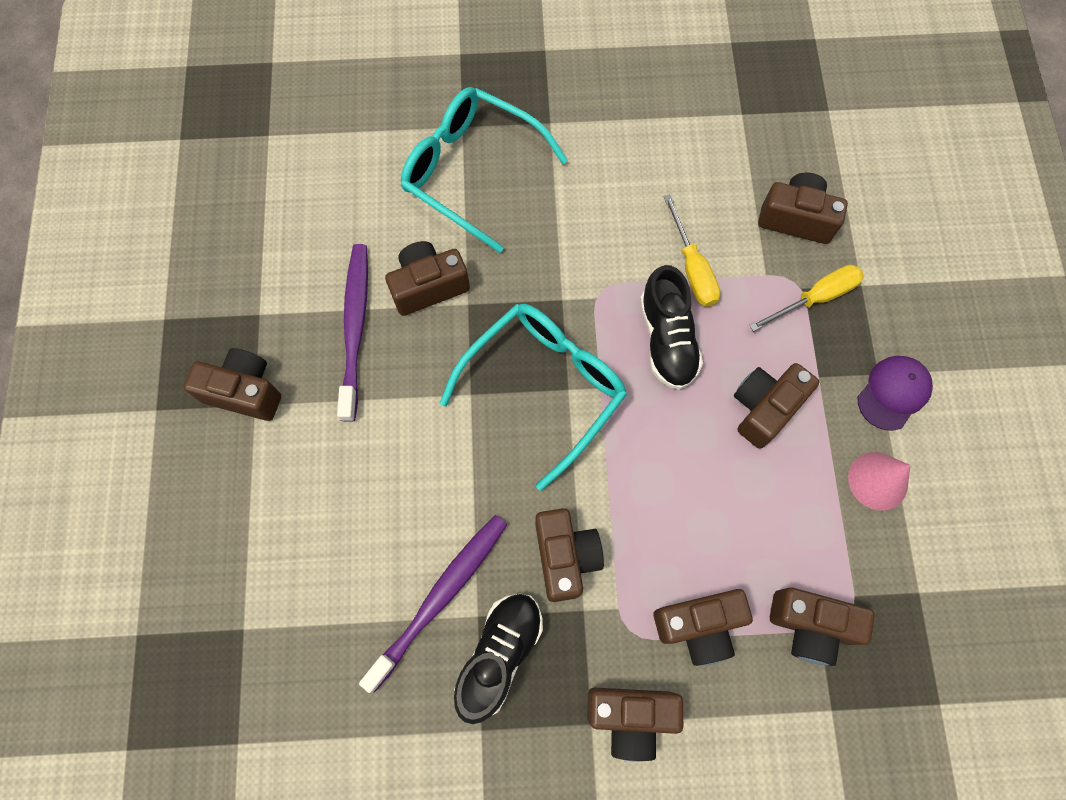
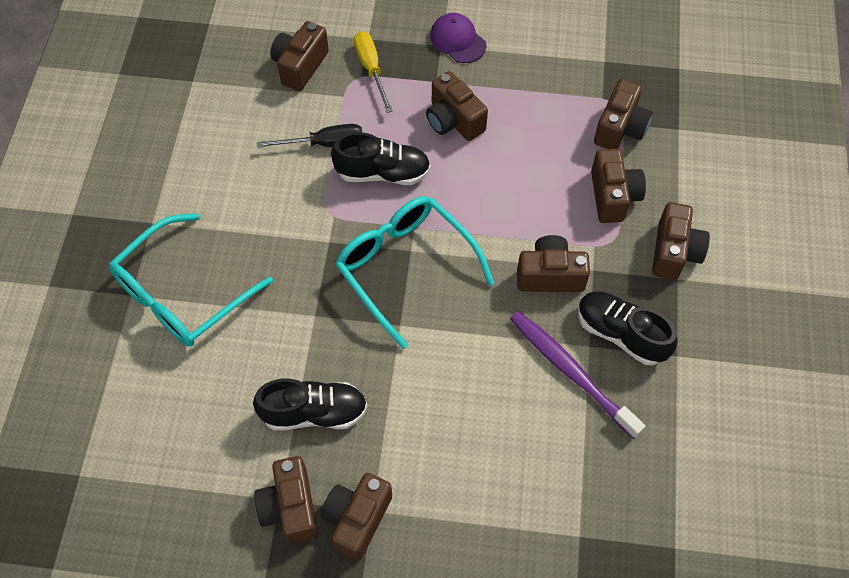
camera: 80 degrees left, 10 degrees down
purple toothbrush [337,244,368,422] -> black shoe [253,379,368,431]
brown camera [385,241,470,316] -> brown camera moved to [254,456,318,544]
yellow screwdriver [663,194,720,307] -> black screwdriver [257,124,362,148]
pink cone [848,452,910,511] -> none

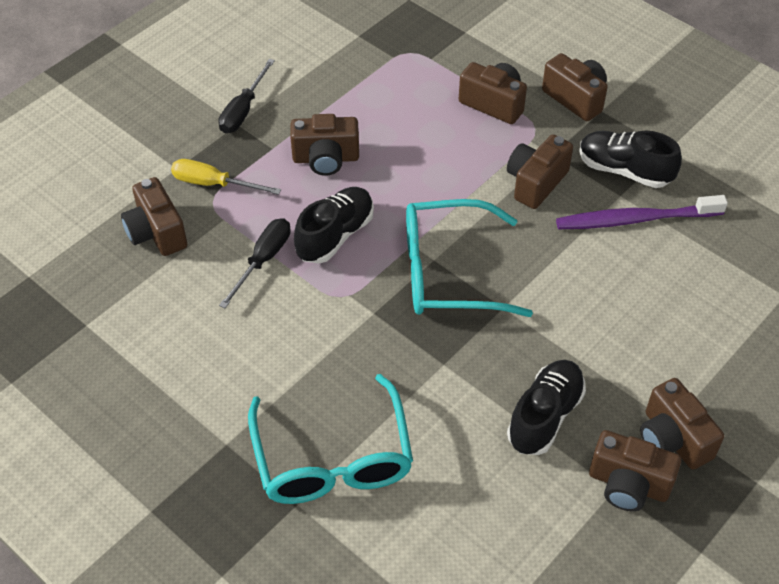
camera: 55 degrees left, 10 degrees down
purple cap [430,13,486,63] -> black screwdriver [218,59,275,133]
black shoe [578,291,678,365] -> black shoe turned 45 degrees clockwise [579,131,682,188]
brown camera [594,79,653,149] -> none

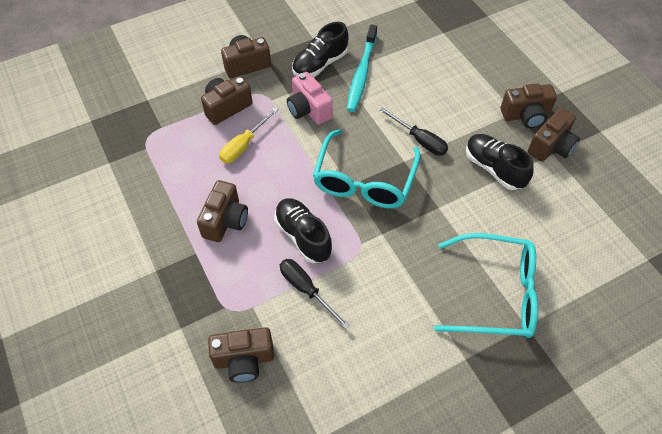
camera: 70 degrees left, 5 degrees up
yellow screwdriver [171,159,281,195] -> yellow screwdriver moved to [219,107,278,163]
black screwdriver [218,59,275,133] -> black screwdriver moved to [380,107,448,156]
brown camera [507,134,573,209] -> pink camera [287,72,333,125]
purple toothbrush [556,195,728,229] -> turquoise toothbrush [347,25,377,112]

